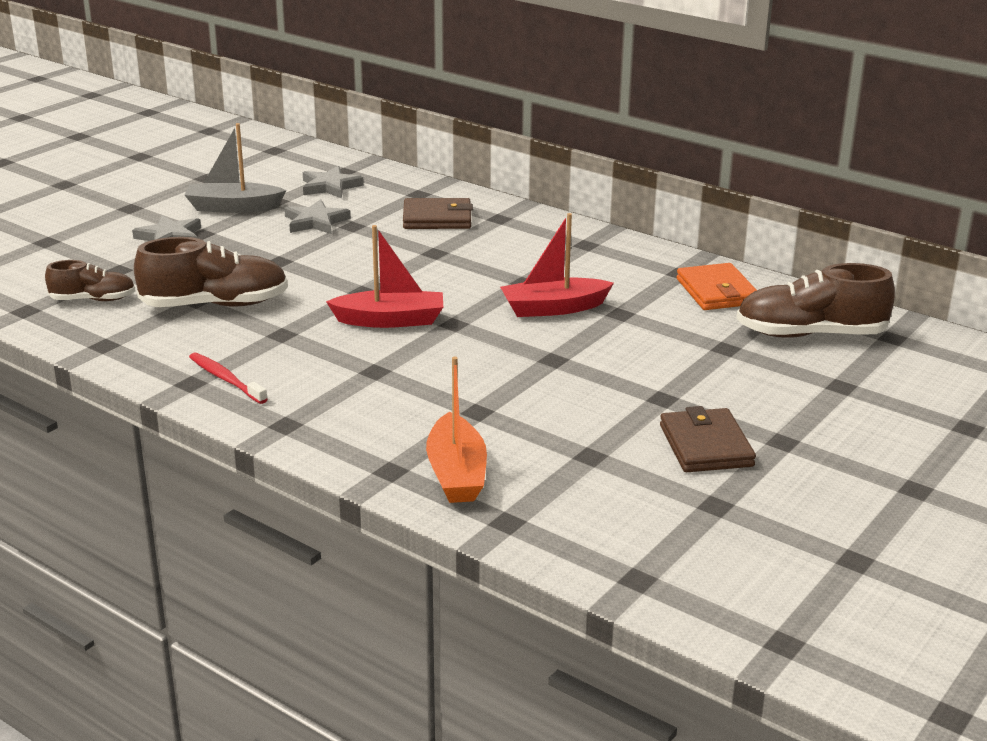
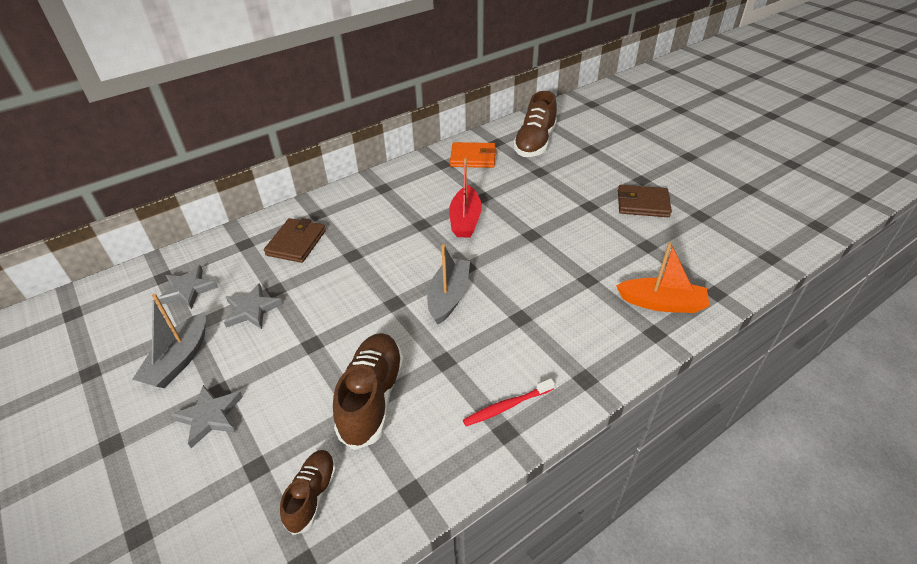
camera: 70 degrees left, 15 degrees up
red boat [326,225,443,328] -> grey boat [427,244,470,324]

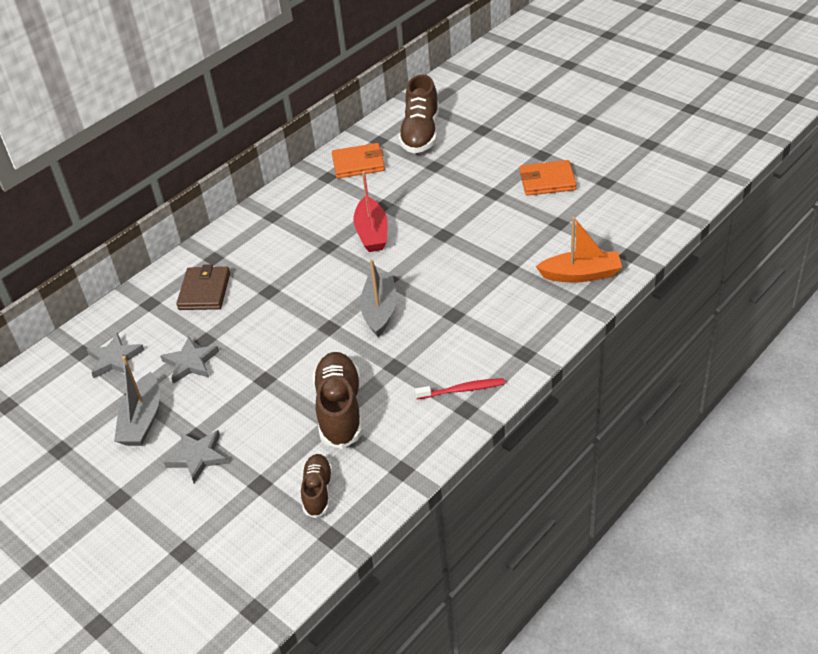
camera: 10 degrees left, 0 degrees up
red toothbrush [463,378,555,426] -> red toothbrush turned 150 degrees counterclockwise [415,378,505,399]
brown wallet [618,185,672,217] -> orange wallet [520,160,577,196]

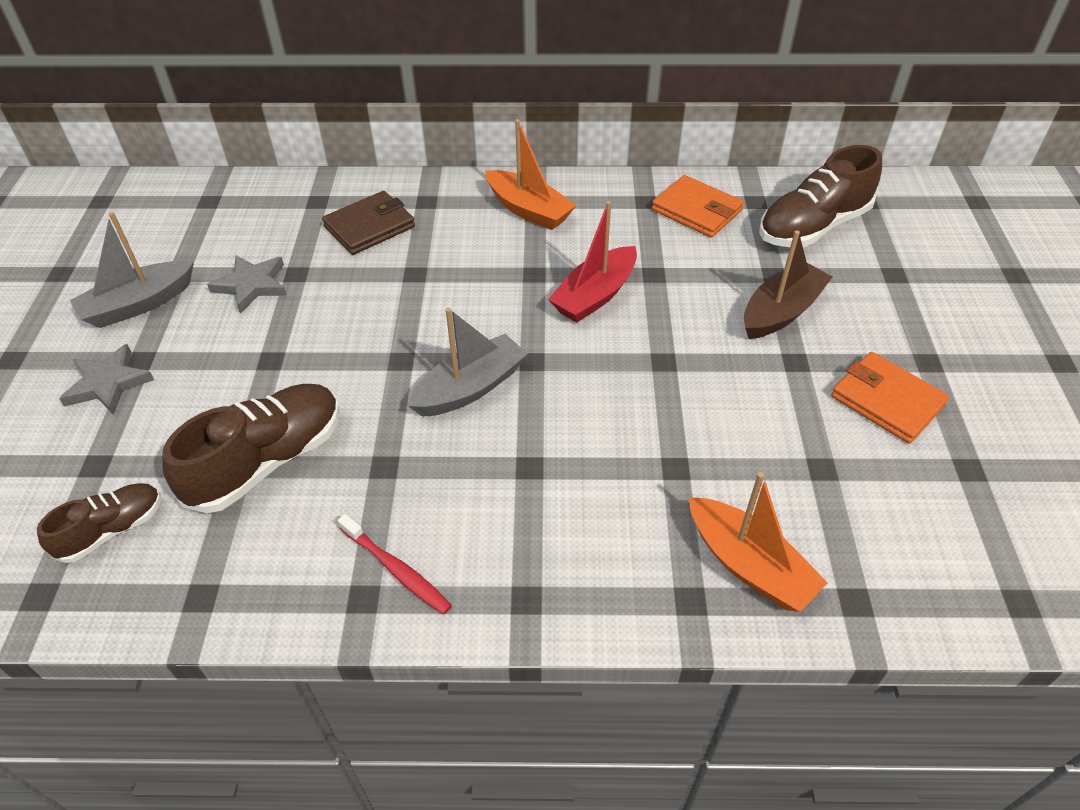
camera: 45 degrees right, 5 degrees up
grey star [86,333,144,378] -> none
none -> orange boat [485,119,577,230]
none -> brown boat [744,230,832,339]

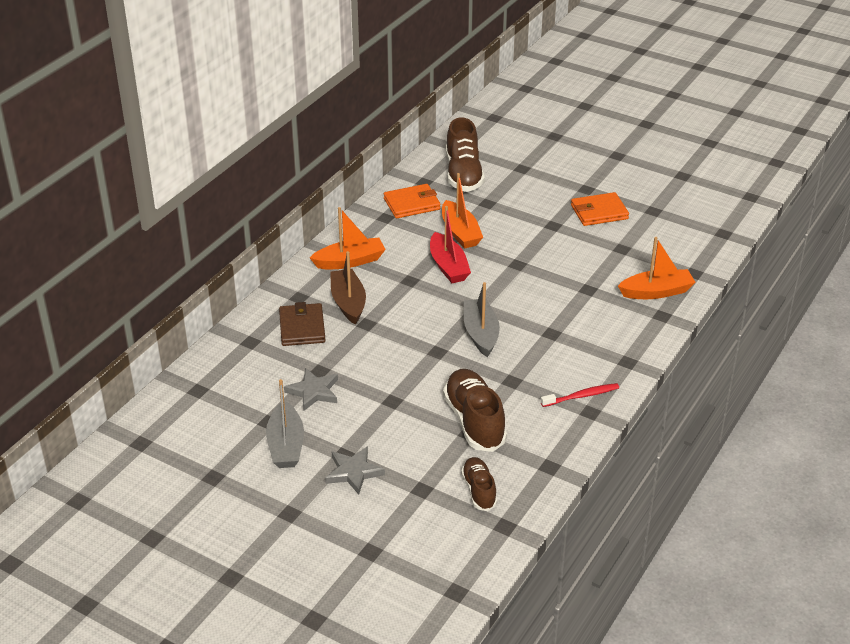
camera: 60 degrees left, 10 degrees down
brown boat [744,230,832,339] -> brown boat moved to [330,251,366,325]
none -> orange boat [442,173,483,249]

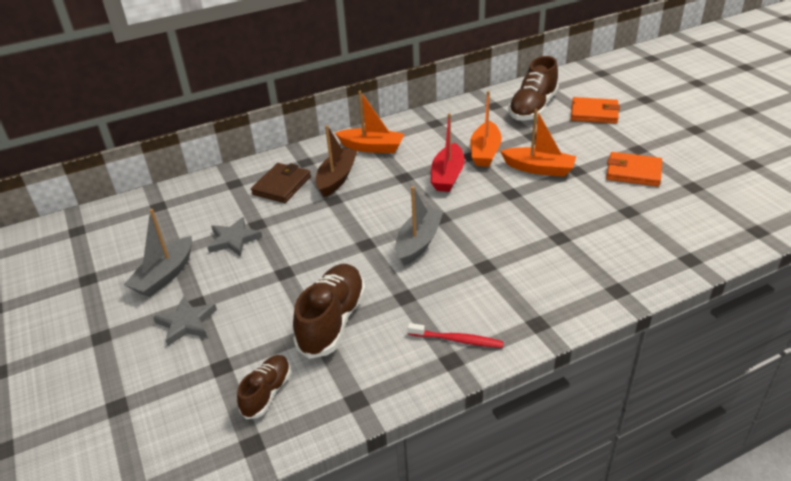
camera: 35 degrees right, 0 degrees up
orange wallet [384,184,441,218] -> orange wallet moved to [571,97,620,124]
orange boat [618,237,696,299] -> orange boat moved to [500,109,576,177]

